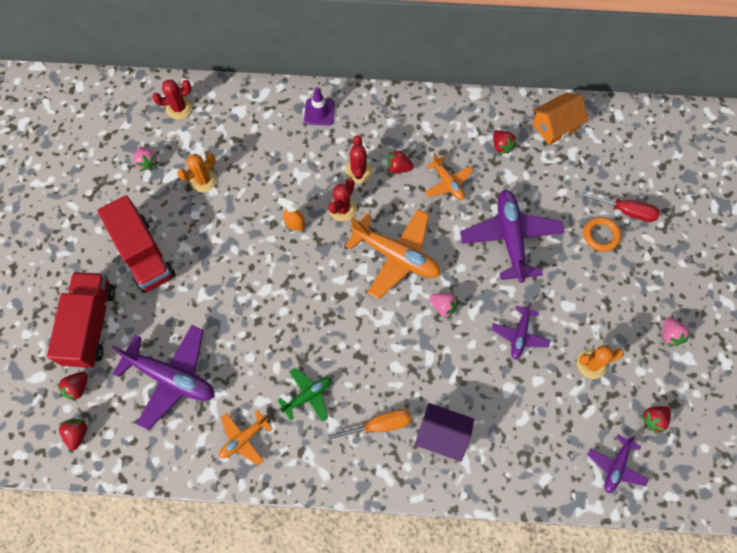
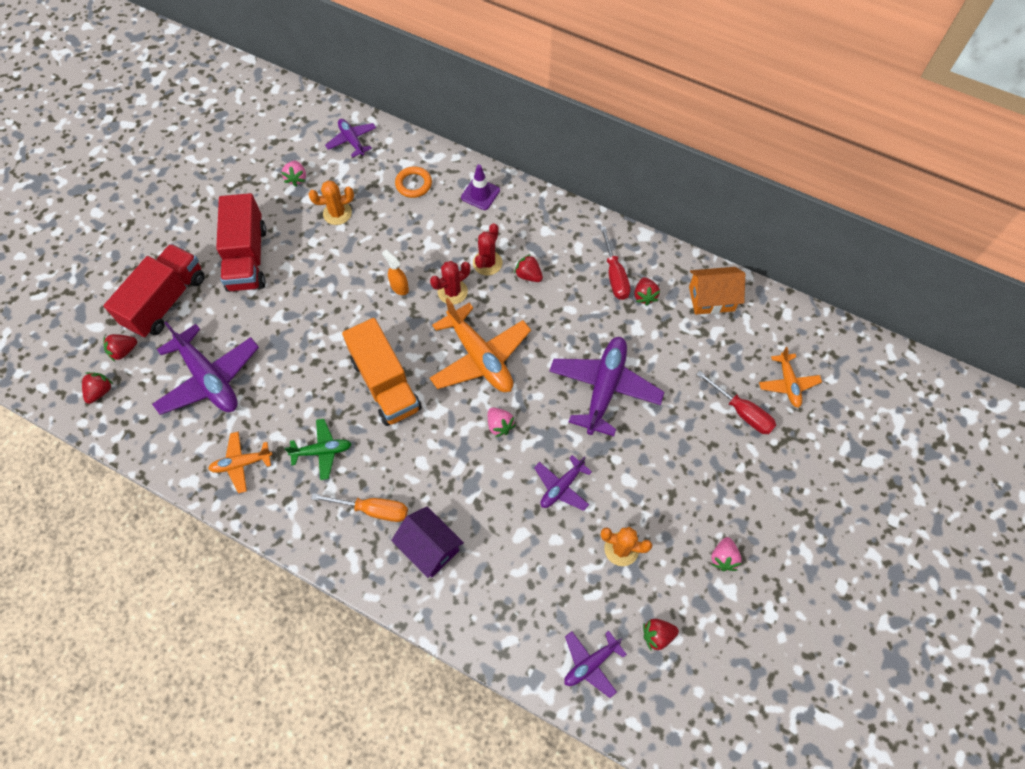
camera: 25 degrees right, 5 degrees down
red cactus [152,79,192,119] -> purple plane [325,119,376,157]
orange plane [425,154,473,200] -> orange plane moved to [759,347,822,408]
orange ring [583,217,621,252] -> orange ring moved to [395,166,432,198]
none -> orange truck [342,318,422,426]
none -> red screwdriver [600,226,631,300]

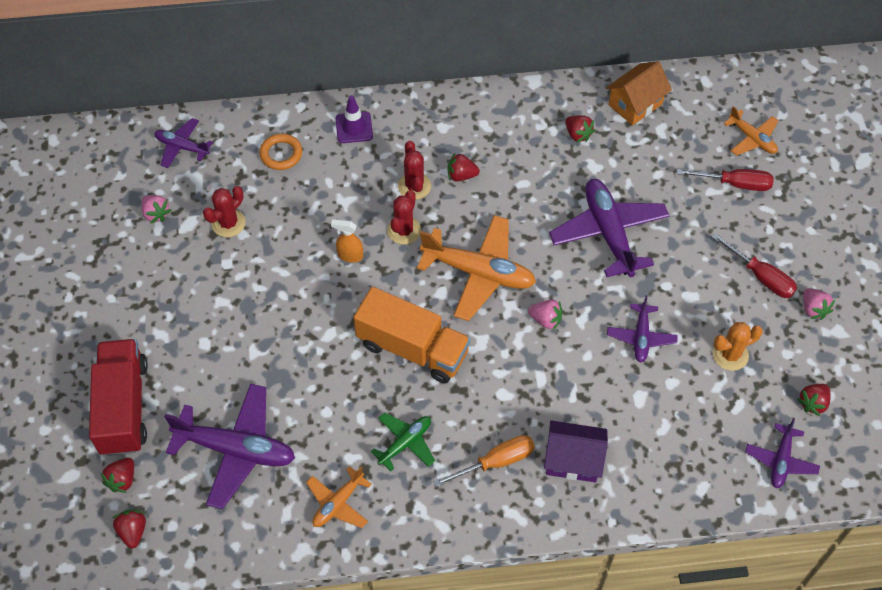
camera: 35 degrees left, 5 degrees down
red truck [216,193,266,292] -> none
orange cactus [309,180,354,225] -> red cactus [203,186,246,237]
red screwdriver [600,226,631,300] -> red screwdriver moved to [712,233,797,298]

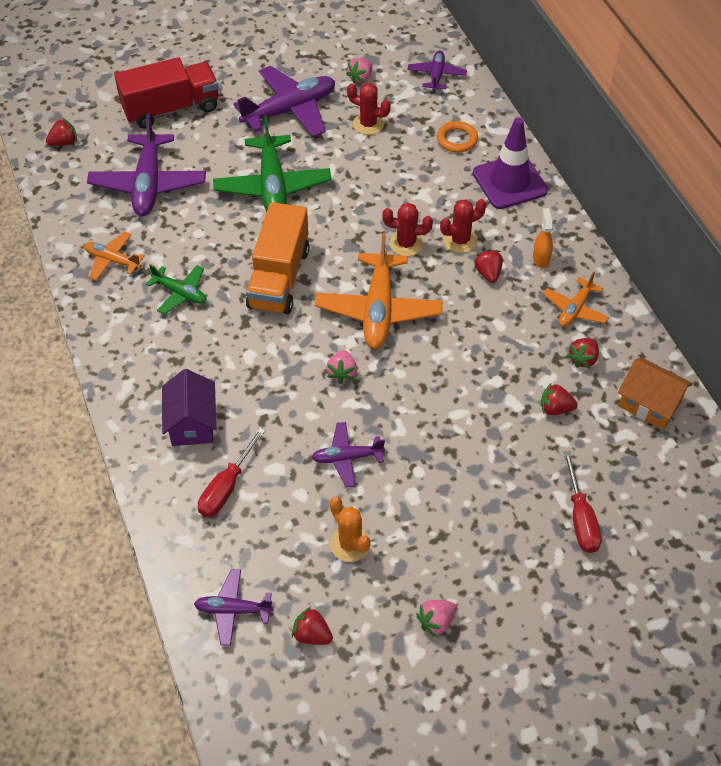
camera: 75 degrees right, 5 degrees down
red strawberry [100,458,134,493] -> red strawberry moved to [541,382,578,415]
orange spray bottle [331,219,363,263] -> orange spray bottle moved to [533,208,553,268]
purple traffic cone [336,95,373,143] -> purple traffic cone [473,117,548,209], size x1.69
orange screwdriver [433,435,535,487] -> none
purple plane [549,179,670,277] -> purple plane moved to [234,66,335,137]
red screwdriver [712,233,797,298] -> red screwdriver moved to [198,427,265,517]
orange plane [724,106,779,156] -> orange plane moved to [543,272,609,327]
none -> green plane [213,116,332,212]

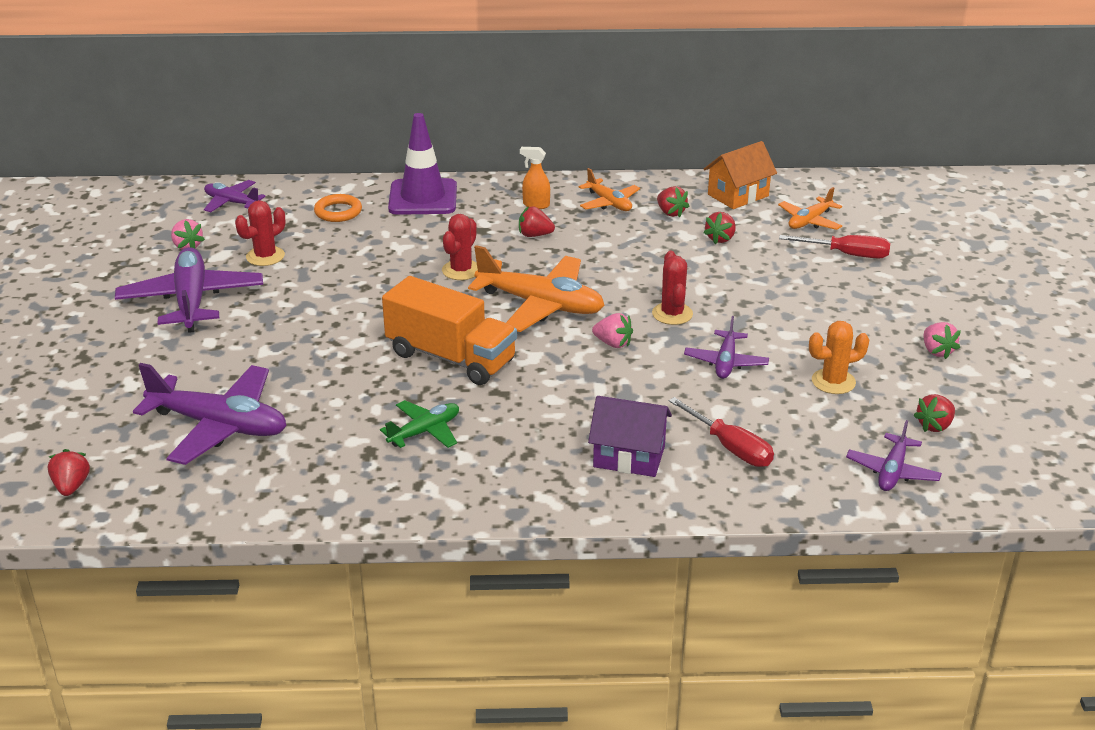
camera: 70 degrees left, 20 degrees down
orange plane [84,231,145,281] -> orange plane moved to [778,187,842,230]
red truck [114,57,219,129] -> none
green plane [213,116,332,212] -> none
red cactus [440,199,486,253] -> red cactus moved to [652,251,693,325]

